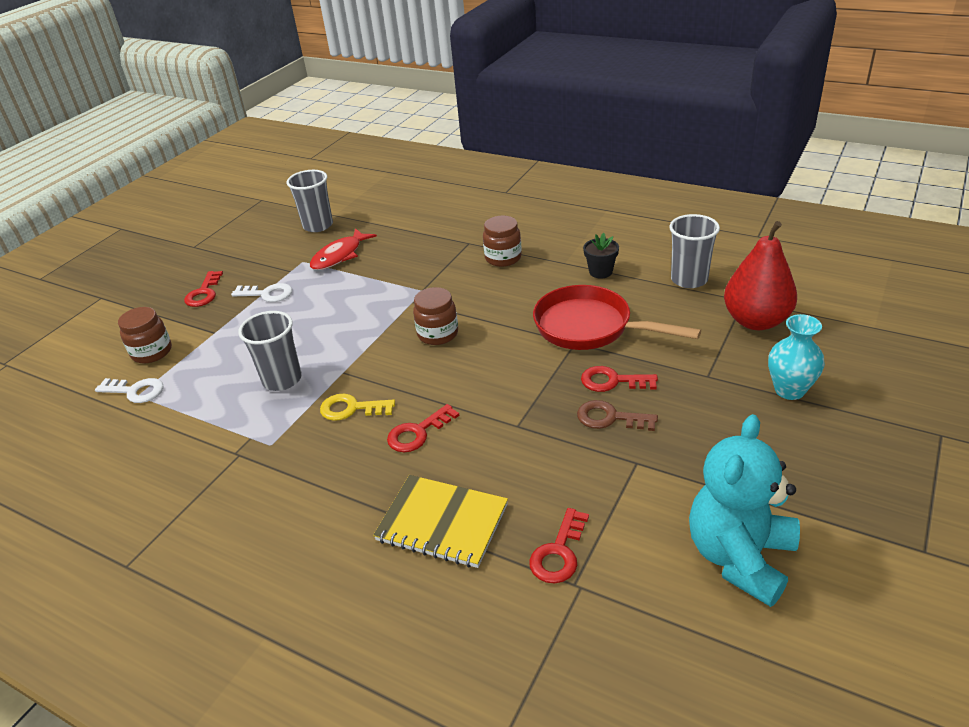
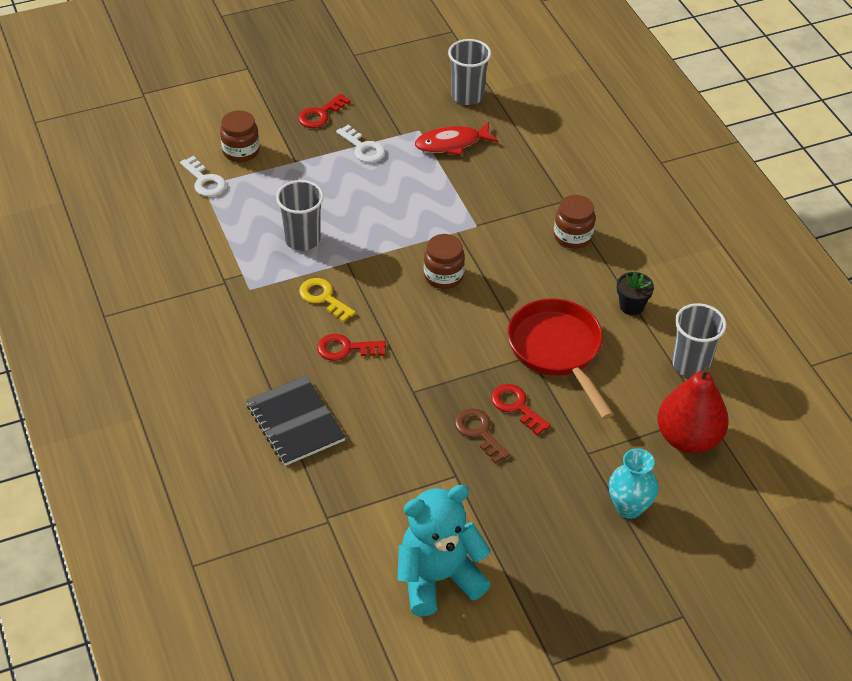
camera: 35 degrees right, 10 degrees up
yellow notebook [373,475,508,568] -> black notebook [246,376,346,466]
red key [529,508,589,584] -> none

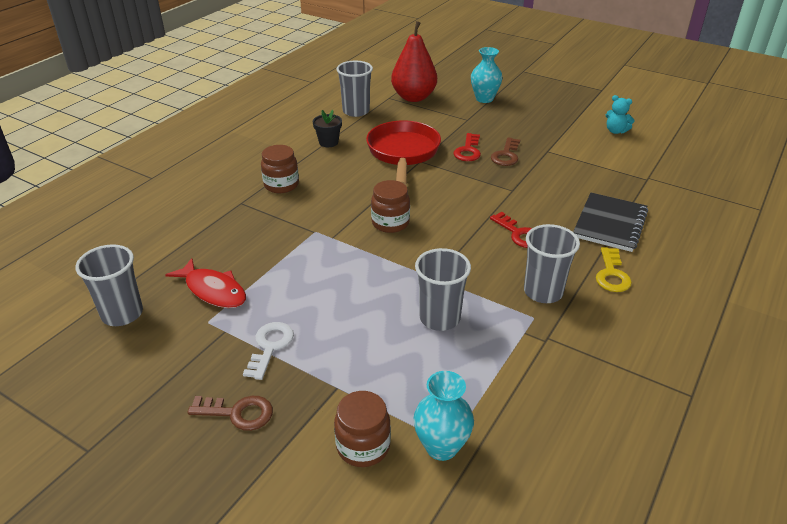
camera: 125 degrees left, 10 degrees down
white key [180,156,226,197] -> turquoise vase [414,371,474,461]
red key [298,93,350,128] -> brown key [187,396,273,431]
yellow key [299,278,356,322] -> yellow key moved to [596,247,632,292]
turquoise teddy bear [397,485,491,616] -> turquoise teddy bear [606,95,635,134], size x0.45
red pan [507,298,614,419] -> red pan turned 150 degrees clockwise [366,120,441,185]
none -> grey cup [524,224,580,303]

